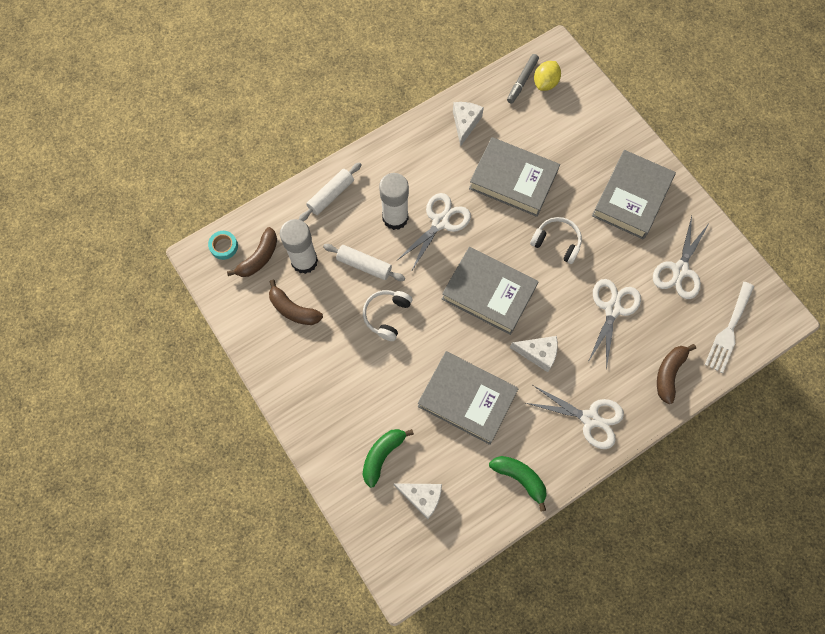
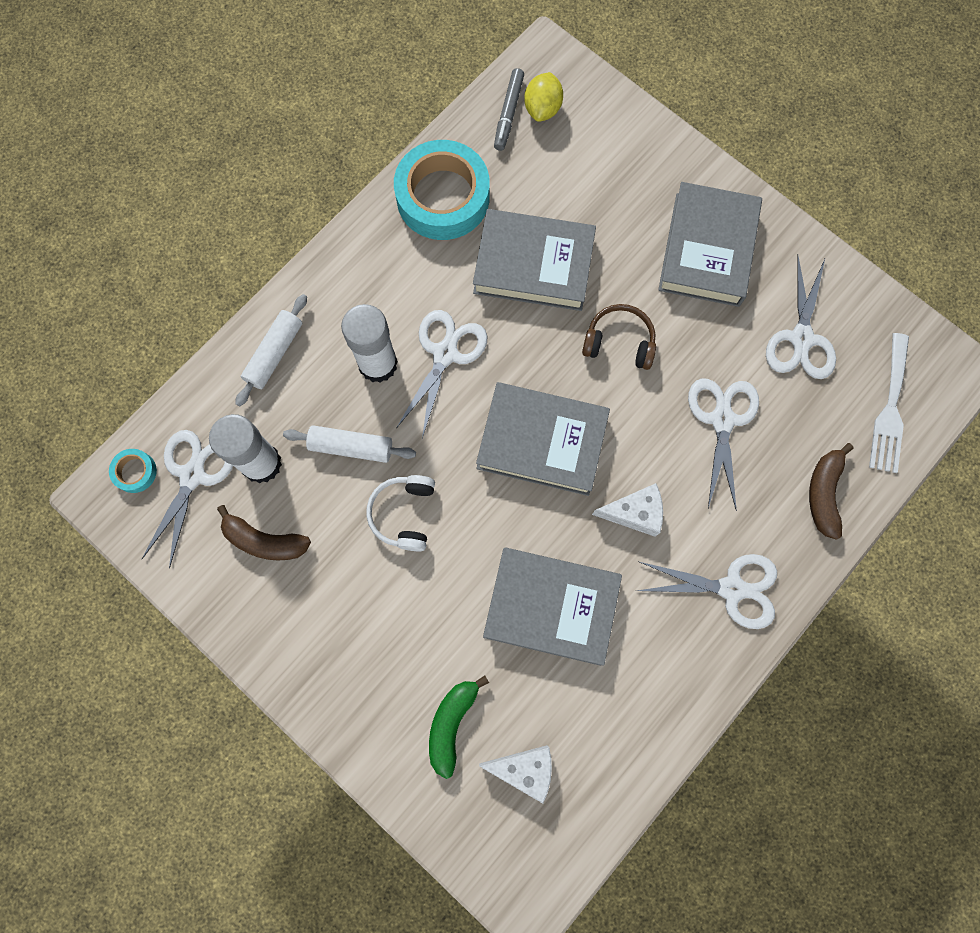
camera: 15 degrees left, 5 degrees up
brown banana [227,227,277,277] -> white scissors [142,430,233,569]
white cheese [453,102,484,146] -> turquoise tape [394,140,490,240]
green banana [489,456,547,512] -> none
white headphones [530,217,582,264] -> brown headphones [582,304,656,370]

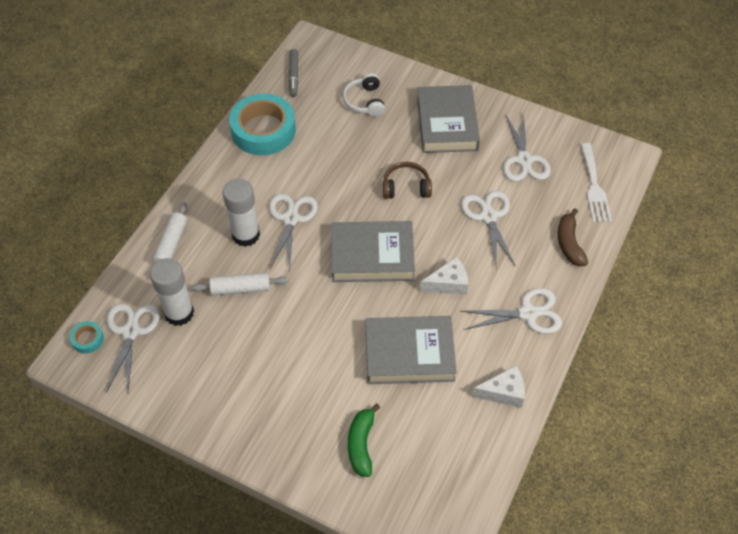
camera: 15 degrees left, 20 degrees down
brown banana [217,505,311,560] -> none
white headphones [366,475,435,551] -> white headphones moved to [343,73,385,117]
grey book [473,209,596,311] -> none
white cheese [479,745,552,803] -> white cheese moved to [472,366,525,408]
yellow lemon [524,72,563,122] -> none

